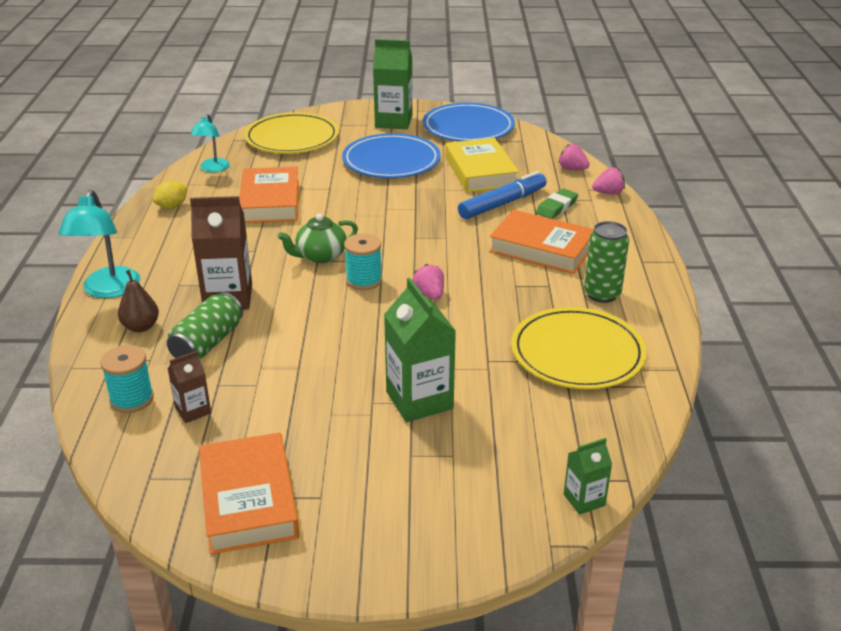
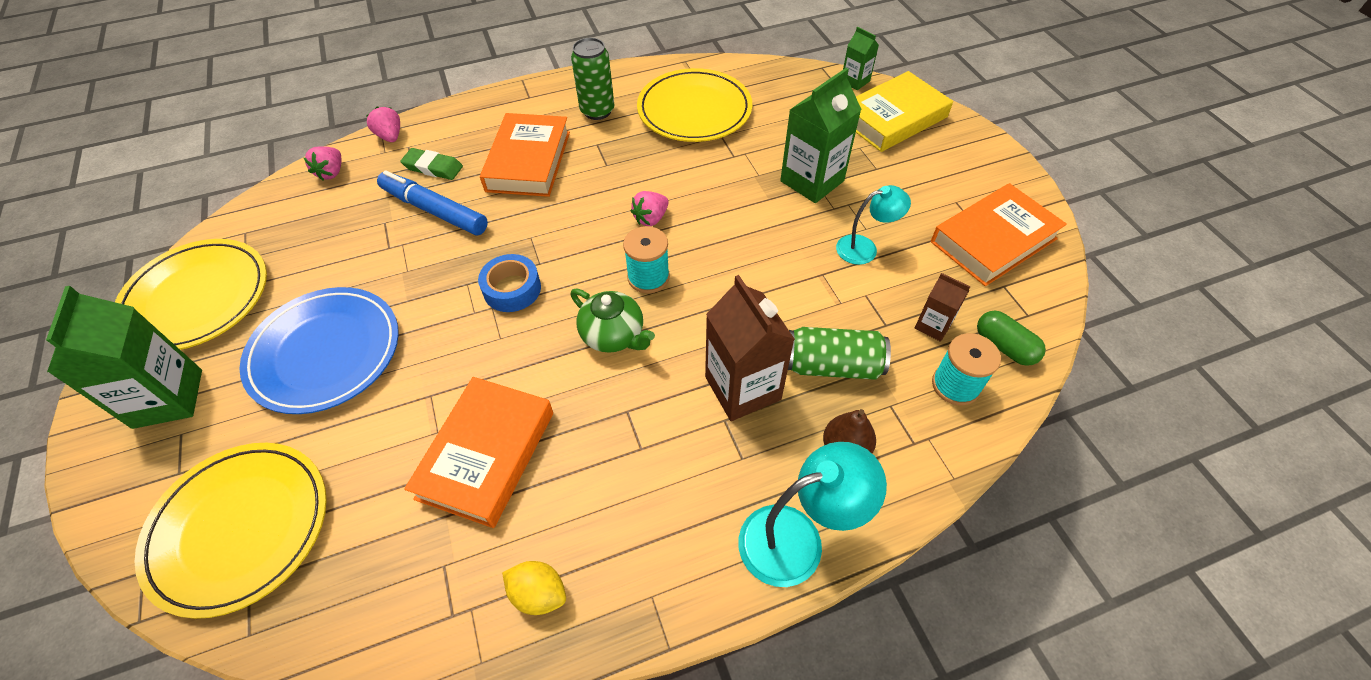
camera: 110 degrees left, 20 degrees up
turquoise lamp [190,114,230,172] -> turquoise lamp moved to [836,185,911,265]
orange book [239,167,299,223] -> orange book turned 45 degrees counterclockwise [404,377,553,528]
blue plate [423,103,515,141] -> yellow plate [115,239,267,350]
yellow book [445,138,519,192] -> yellow book moved to [856,71,953,152]
none -> blue tape [478,254,541,312]
none -> green capsule [977,310,1046,366]

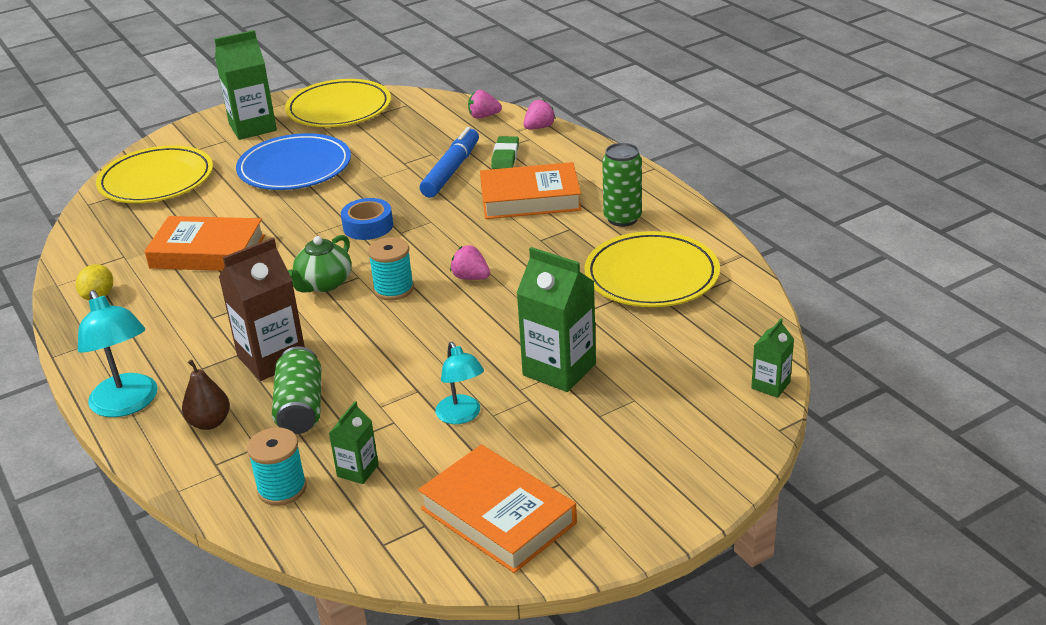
camera: 80 degrees right, 20 degrees down
yellow book [856,71,953,152] -> none
brown carton [915,273,971,342] -> green carton [329,401,379,484]
green capsule [977,310,1046,366] -> none

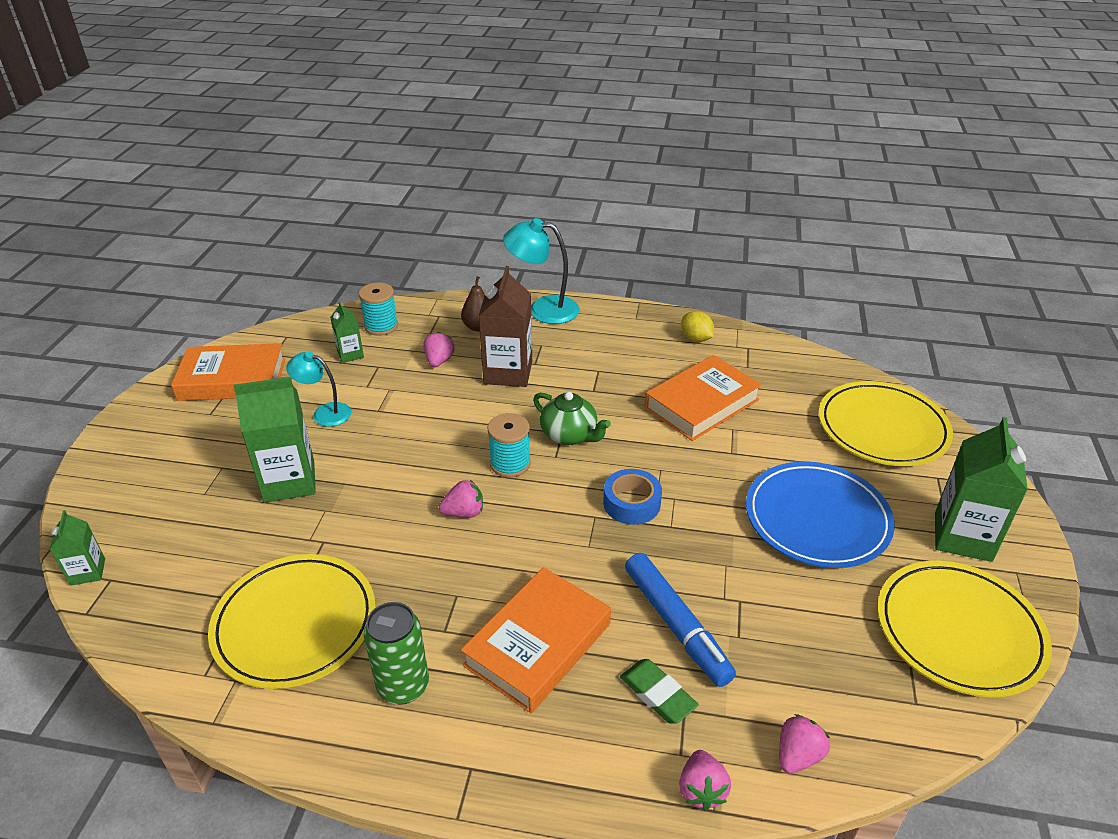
camera: 130 degrees right, 5 degrees up
green can [272,346,321,434] -> pink strawberry [424,332,455,367]
green teapot [288,235,352,292] -> green teapot turned 150 degrees clockwise [533,392,611,445]

